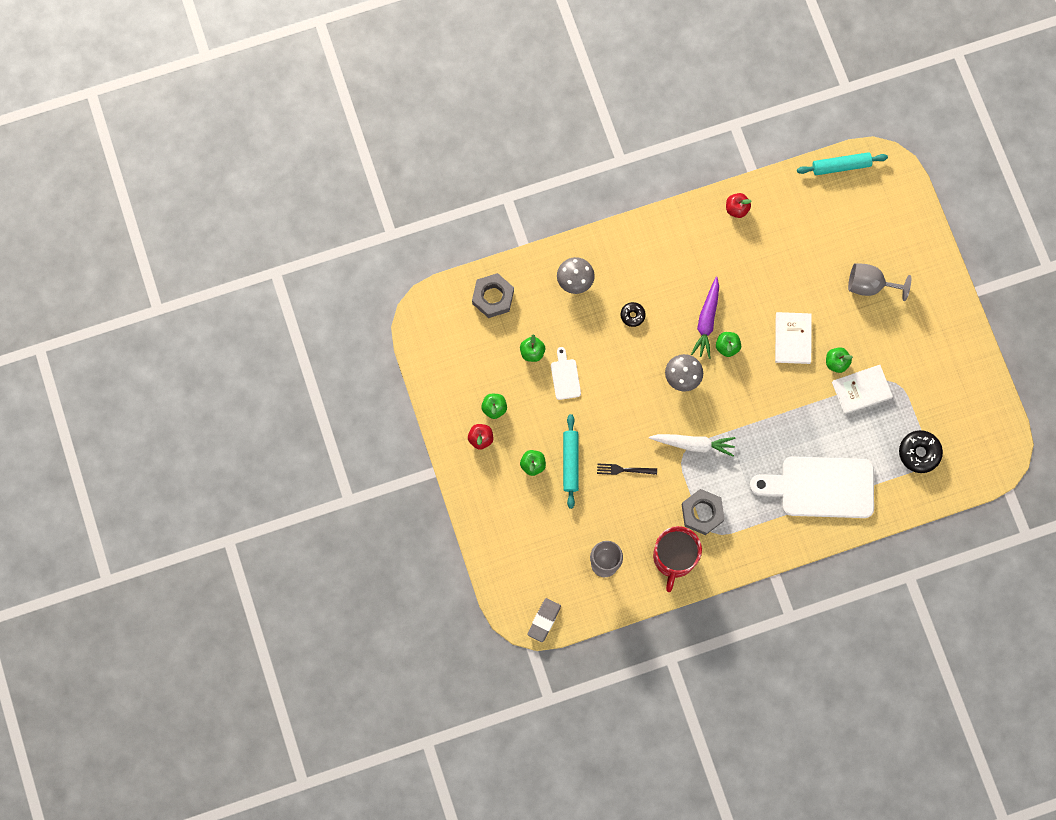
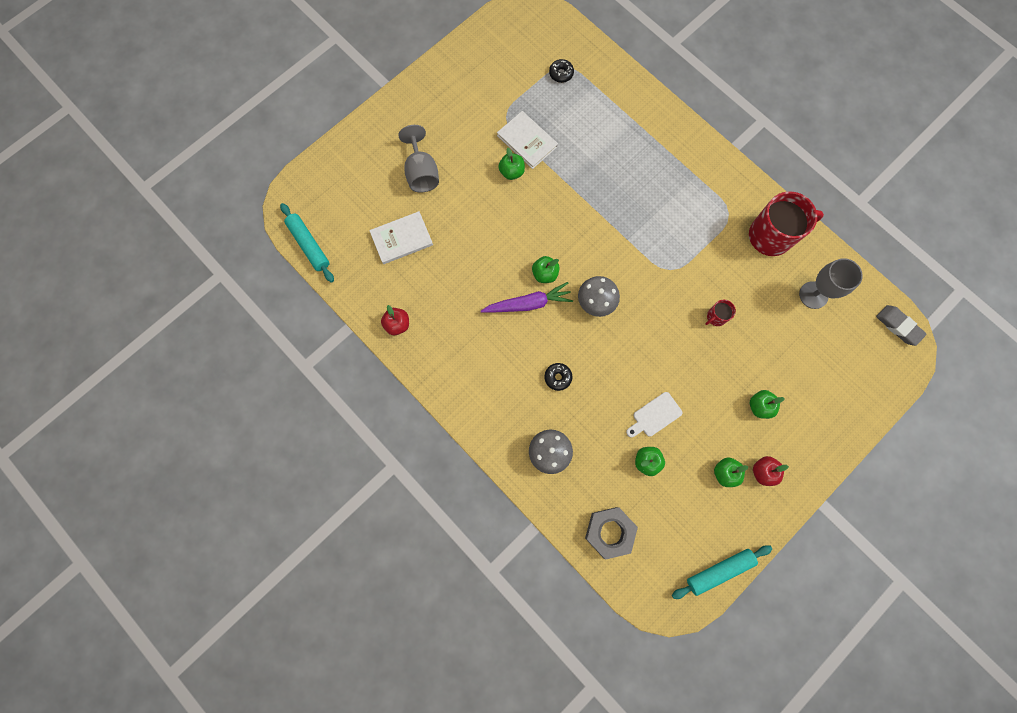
camera: 115 degrees left, 0 degrees up
grey eraser [527,598,561,642] -> grey eraser turned 45 degrees clockwise [876,305,927,346]
turquoise rolling pin [563,414,579,509] -> turquoise rolling pin moved to [672,545,772,599]
black fork [597,464,657,475] -> red mug [705,300,736,326]
white carrot [649,434,736,457] -> none
grey nut [682,489,725,535] -> none
white cutting board [750,456,874,518] -> none
white book [775,312,812,364] -> white book moved to [369,211,433,264]
black donut [899,430,943,473] -> black donut [549,59,574,83], size x0.59

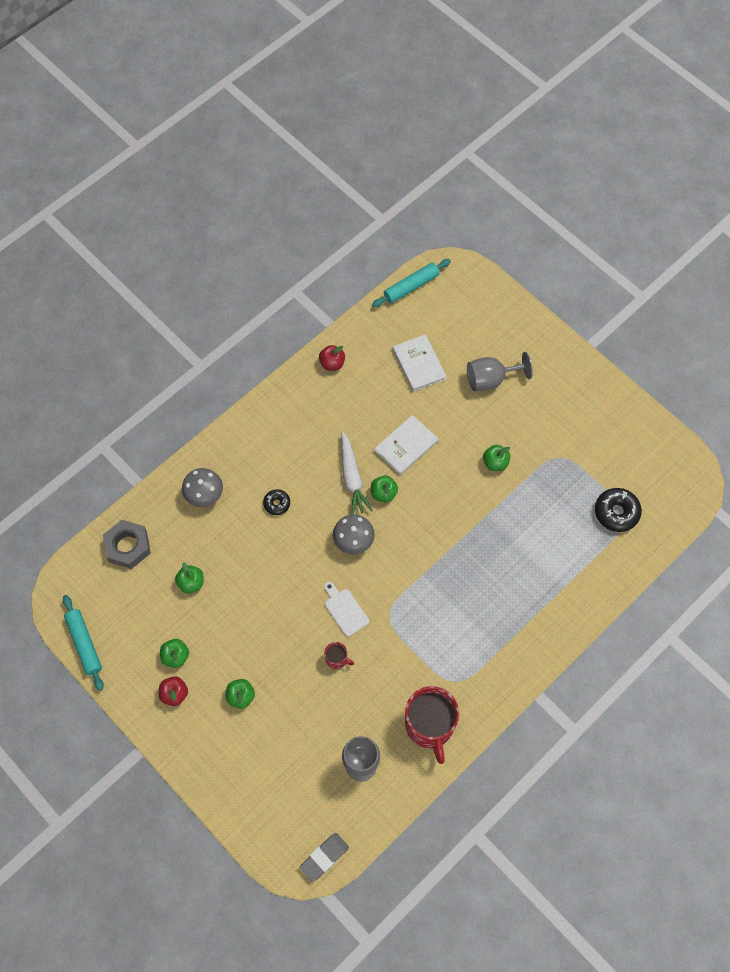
camera: 90 degrees right, 10 degrees down
purple carrot [481,282,573,313] -> white carrot [341,431,373,514]
white book [497,111,558,169] -> white book moved to [374,415,438,475]
black donut [549,59,574,83] -> black donut [595,488,642,532], size x1.69
white cutting board [626,392,682,437] -> white cutting board moved to [324,582,369,636]
red mug [705,300,736,326] -> red mug turned 150 degrees clockwise [324,642,354,669]

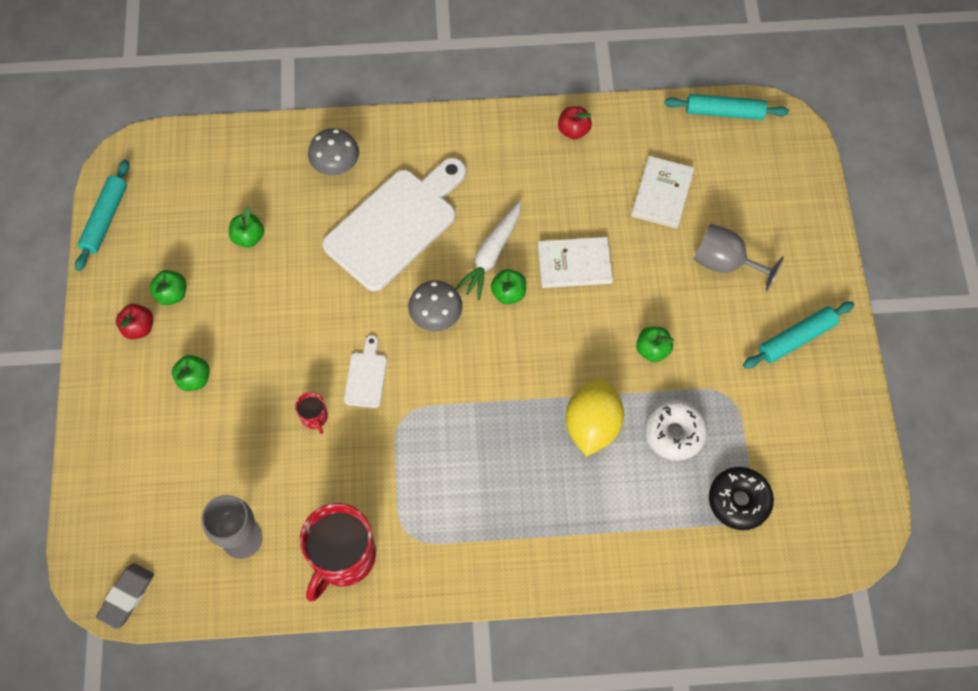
camera: 40 degrees right, 0 degrees up
grey nut [103,520,151,569] -> none
black donut [263,489,290,515] -> white cutting board [322,158,466,291]
grey eraser [300,833,349,882] -> grey eraser turned 60 degrees counterclockwise [96,563,154,629]
none -> yellow lemon [566,378,624,457]
none -> white donut [644,400,708,461]
none -> turquoise rolling pin [743,301,854,369]

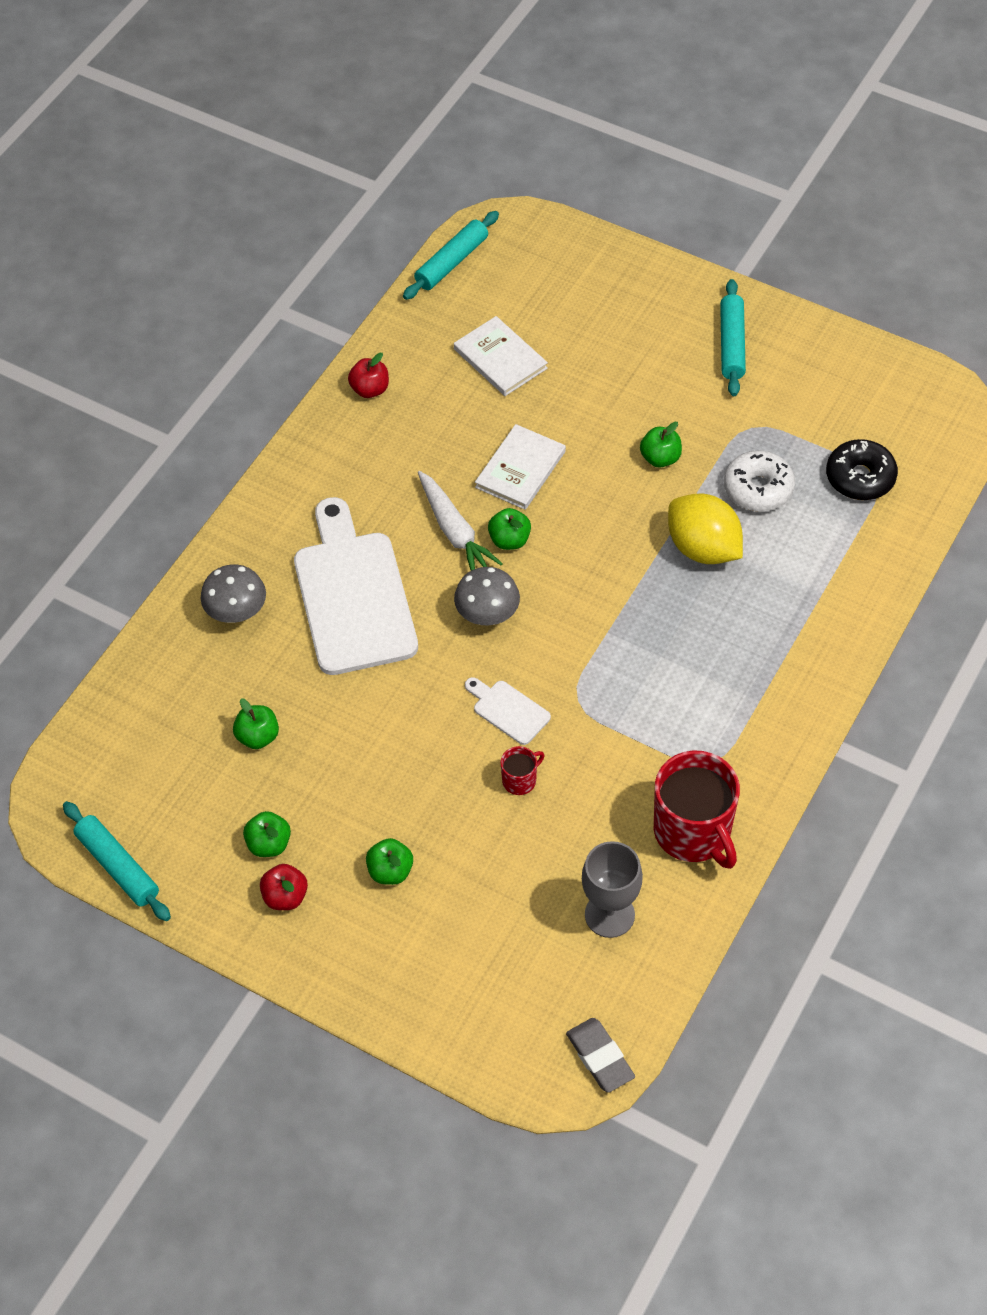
camera: 55 degrees left, 10 degrees down
red mug [295,392,328,434] -> red mug turned 45 degrees counterclockwise [501,746,544,795]
grey goblet [693,224,784,291] -> none

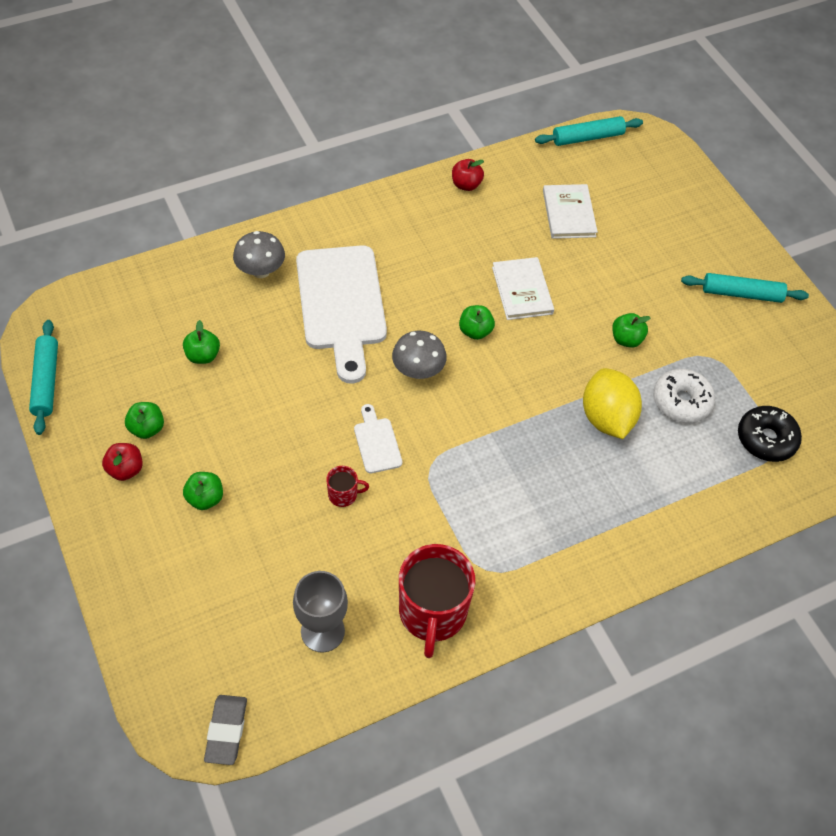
camera: 30 degrees right, 0 degrees up
white cutting board [294,497,418,675] -> white cutting board turned 150 degrees clockwise [296,245,387,384]
white carrot [418,471,503,571] -> none
white book [475,424,566,510] -> white book turned 75 degrees counterclockwise [492,257,554,320]
turquoise rolling pin [720,279,746,396] -> turquoise rolling pin turned 60 degrees clockwise [681,273,809,303]

